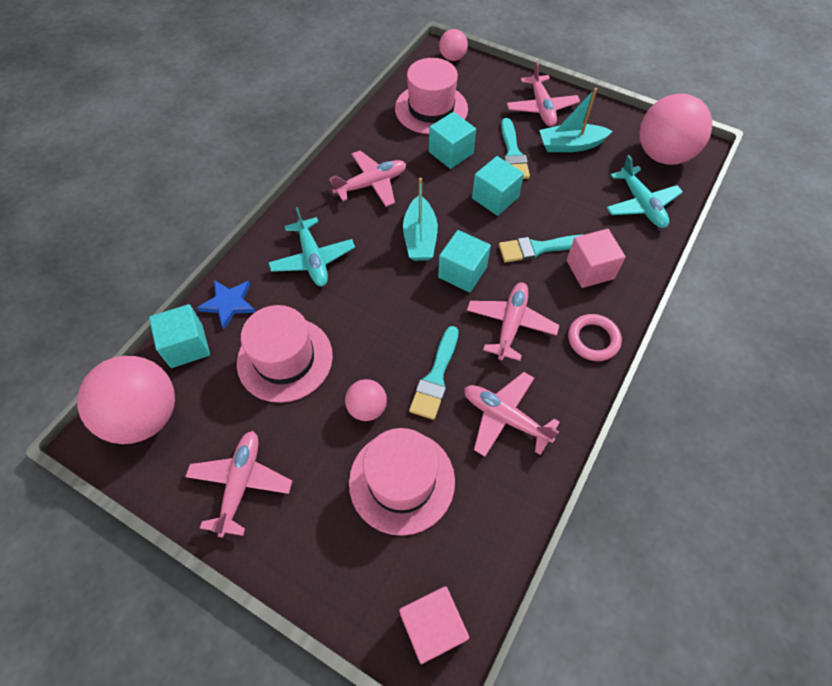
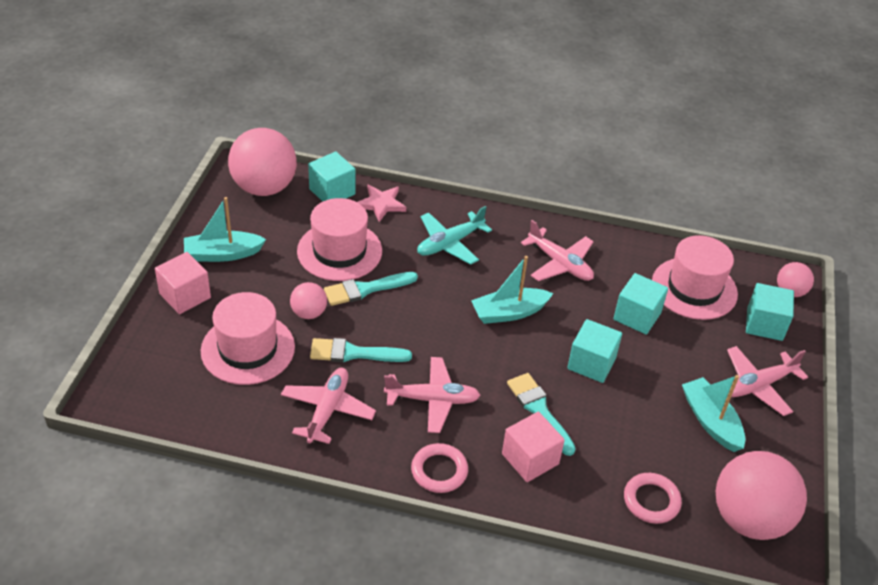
camera: 70 degrees right, 15 degrees down
pink plane [185,431,292,538] -> turquoise boat [184,197,266,262]
blue star [197,280,256,330] -> pink star [357,185,406,222]
pink cube [399,586,469,664] -> pink cube moved to [155,252,211,314]
turquoise cube [438,230,491,292] -> turquoise cube moved to [746,283,794,341]
turquoise brush [501,118,530,179] -> turquoise brush moved to [324,272,418,306]
turquoise plane [606,155,683,228] -> pink ring [624,473,682,524]

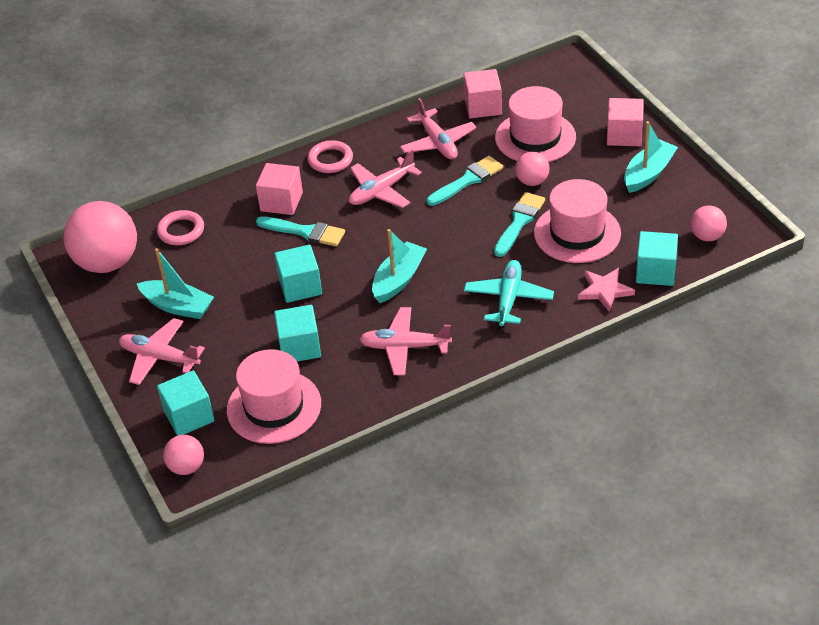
camera: 145 degrees right, 0 degrees up
pink ball [228,128,297,196] -> pink ball [690,205,727,241], size x0.49
pink plane [727,346,808,416] -> pink plane turned 90 degrees counterclockwise [119,318,205,385]
none -> pink cube [464,69,502,118]

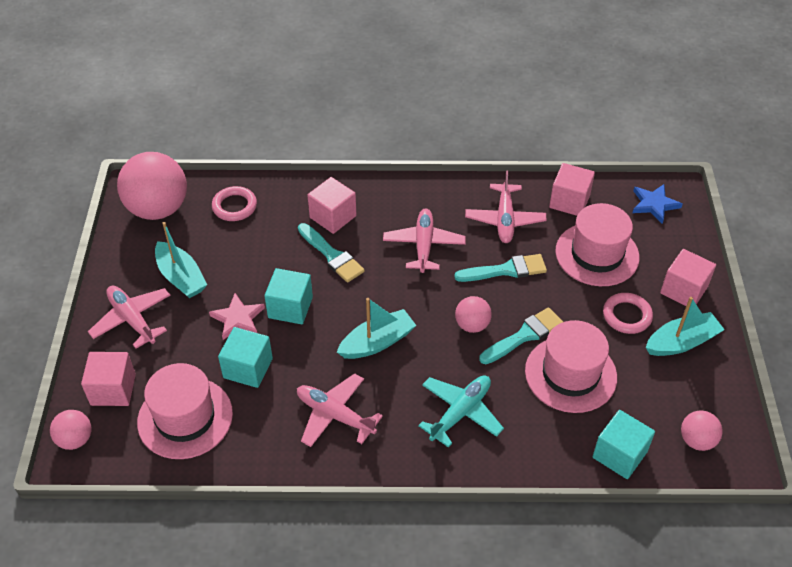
camera: 25 degrees right, 5 degrees up
turquoise cube [157,371,215,436] -> pink cube [81,352,136,406]
pink ring [307,140,353,173] -> pink ring moved to [603,293,653,334]
pink plane [349,150,422,208] -> pink plane turned 105 degrees clockwise [383,209,466,273]
pink ball [515,152,550,186] -> pink ball moved to [455,296,492,333]
pink star [578,268,635,312] -> pink star moved to [209,293,265,340]
none -> blue star [633,184,683,224]

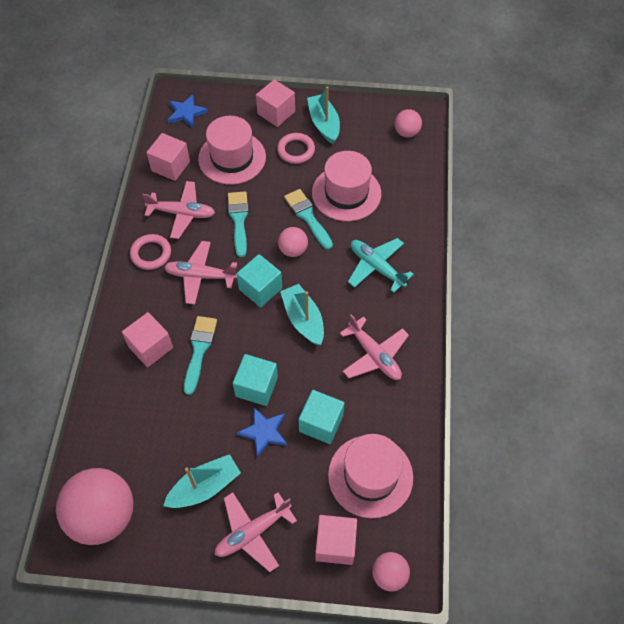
camera: 85 degrees left, 10 degrees up
pink star [209,293,265,340] -> blue star [237,407,288,458]
pink ring [212,186,257,221] -> pink ring moved to [130,234,171,270]
pink plane [297,373,383,447] -> pink plane turned 75 degrees counterclockwise [340,314,409,380]
turquoise brush [298,223,365,282] -> turquoise brush turned 45 degrees counterclockwise [184,316,217,395]
turquoise cube [592,410,655,479] -> turquoise cube moved to [237,254,282,308]

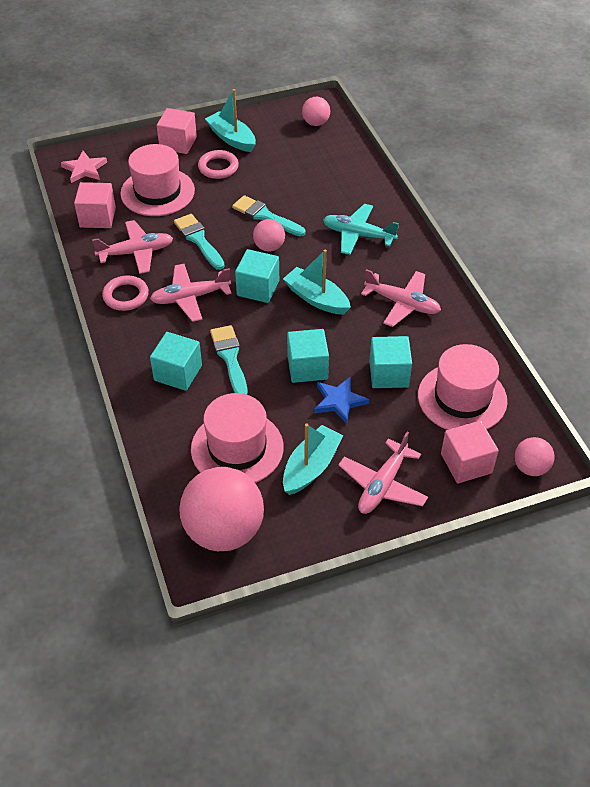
camera: 25 degrees left, 10 degrees down
pink cube [122,312,173,367] -> turquoise cube [150,332,202,391]
blue star [168,94,208,128] -> pink star [61,151,107,183]
pink hat [312,151,381,221] -> pink hat moved to [191,393,284,483]

